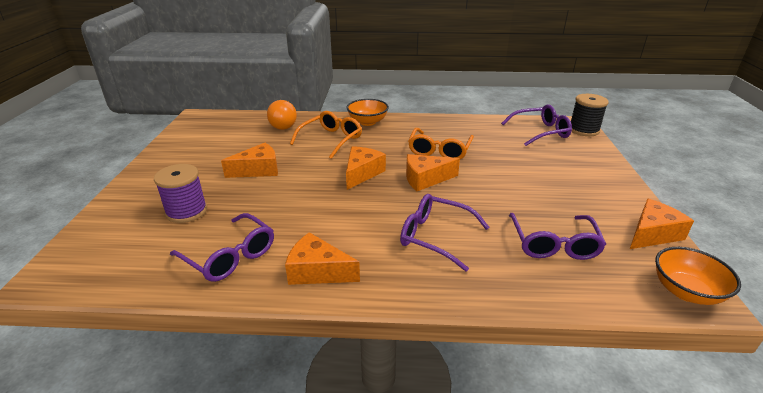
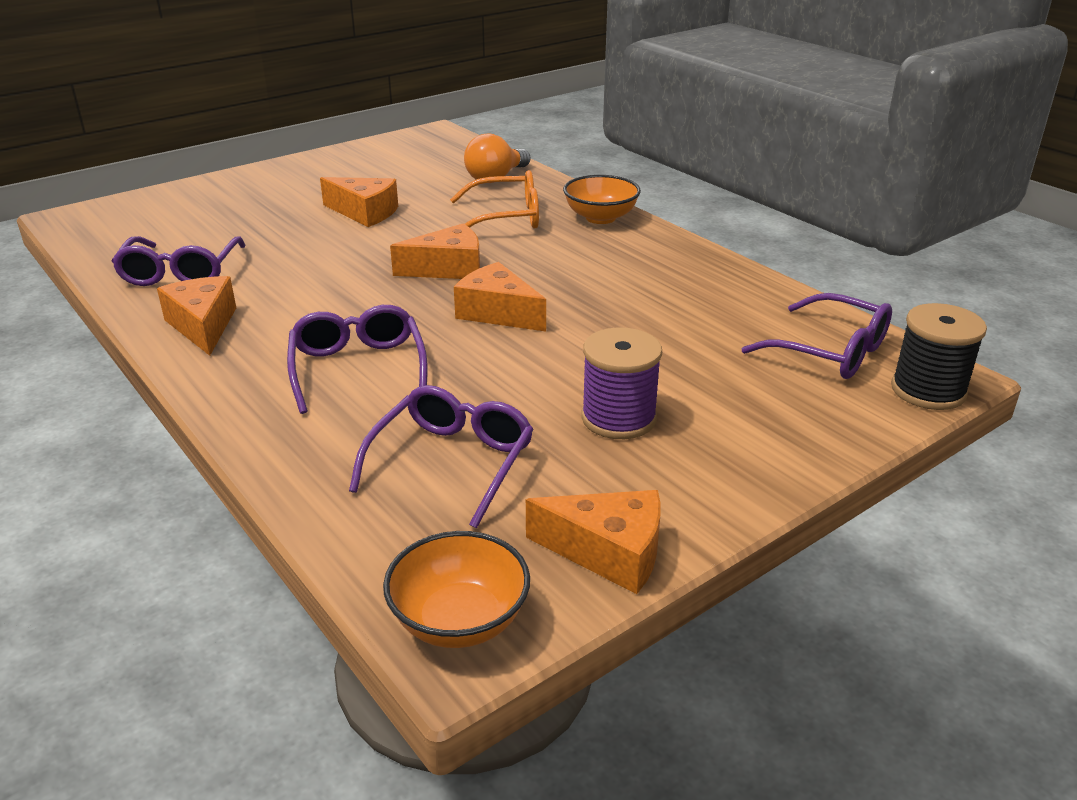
camera: 50 degrees right, 0 degrees up
purple spool [154,164,207,223] -> purple spool moved to [581,327,662,439]
orange glasses [408,128,474,159] -> none
purple glasses [509,213,606,260] -> purple glasses turned 150 degrees clockwise [349,385,533,528]

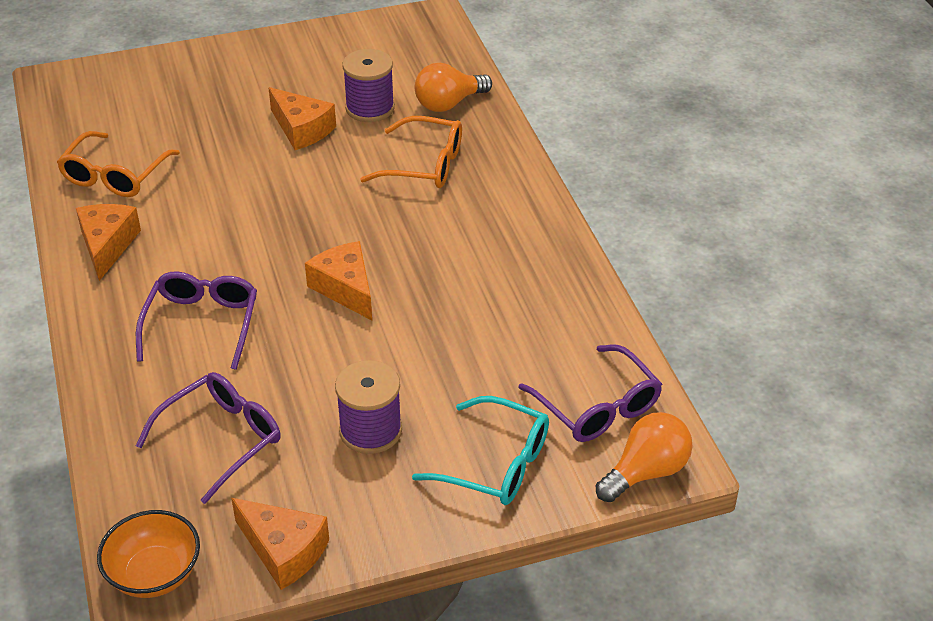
camera: 20 degrees right, 10 degrees up
purple glasses [111,236,246,286] -> orange glasses [57,131,180,197]
orange cheese [390,223,480,279] -> none
orange bowl [563,175,641,224] -> none
black spool [891,303,987,410] -> orange light bulb [596,412,692,502]
none -> purple spool [342,49,395,122]
none -> turquoise glasses [412,396,549,505]

